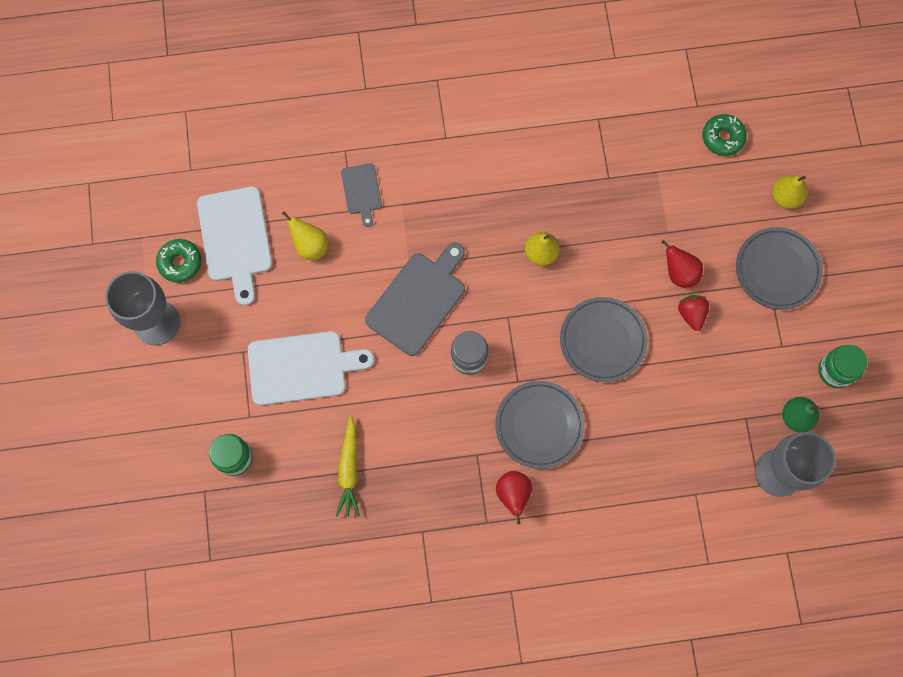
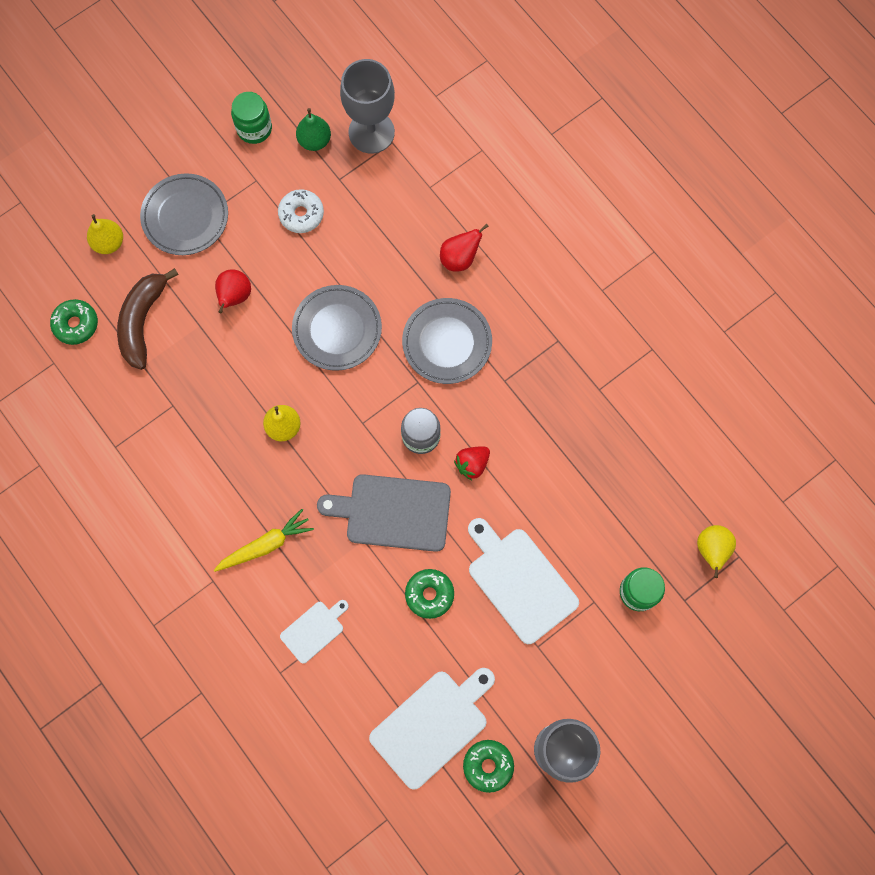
camera: 120 degrees left, 0 degrees up
yellow pear [282,211,328,260] -> yellow pear moved to [697,525,736,578]
yellow carrot [336,415,360,517] -> yellow carrot moved to [214,509,314,572]
grey cutting board [341,163,382,227] -> white cutting board [280,600,349,664]
red pear [496,471,532,524] -> red pear moved to [440,223,489,271]
red strawberry [678,295,709,331] -> red strawberry moved to [454,446,490,480]
none -> brown banana [117,268,179,370]
none -> white donut [278,189,324,233]
none -> green donut [405,569,454,619]

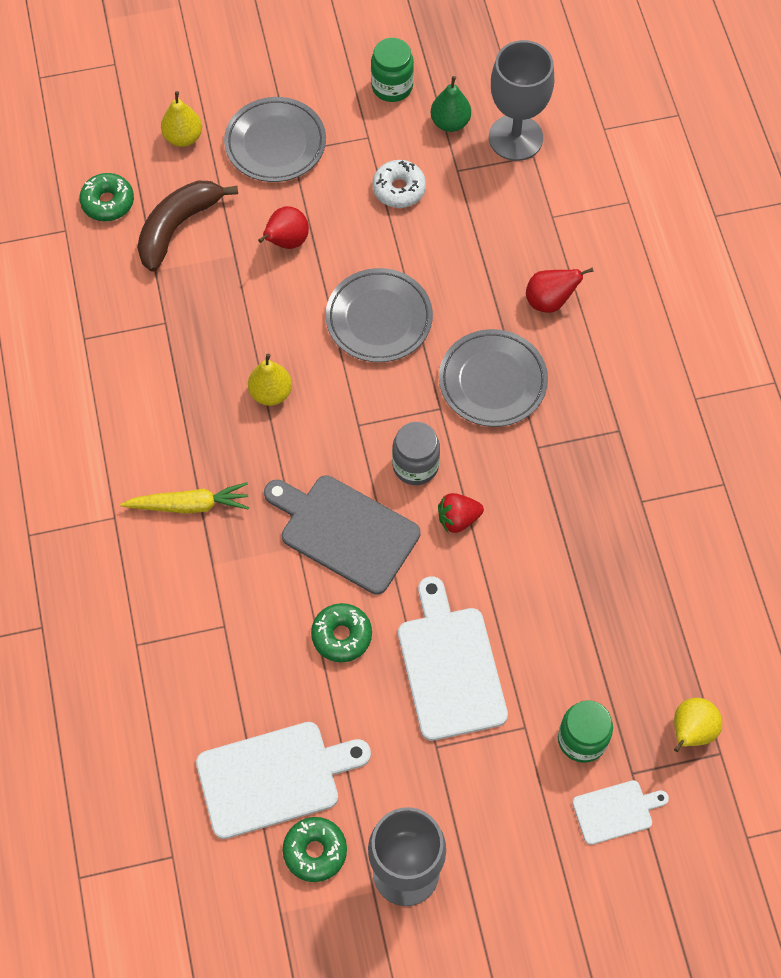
camera: 25 degrees right, 10 degrees down
white cutting board [280,600,349,664] -> white cutting board moved to [572,780,669,845]

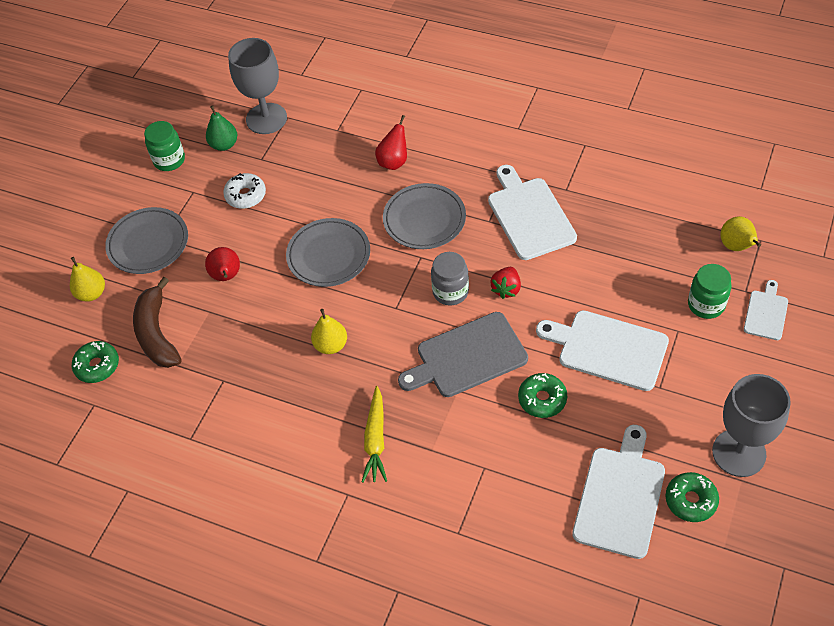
camera: 50 degrees left, 10 degrees down
yellow carrot [120,482,249,514] -> yellow carrot turned 150 degrees clockwise [362,386,387,483]
none -> white cutting board [488,165,577,260]

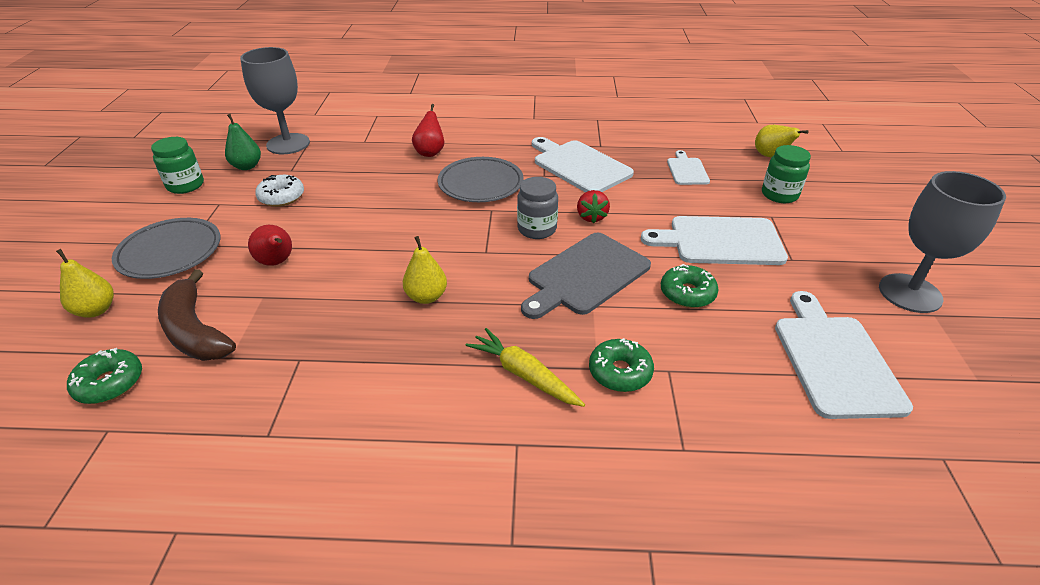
camera: 25 degrees left, 15 degrees down
grey plate [286,218,370,287] -> none
yellow carrot [362,386,387,483] -> yellow carrot turned 150 degrees clockwise [465,328,585,407]
green donut [666,472,719,522] -> green donut moved to [589,338,654,392]
white cutting board [744,280,788,340] -> white cutting board moved to [667,150,710,185]

